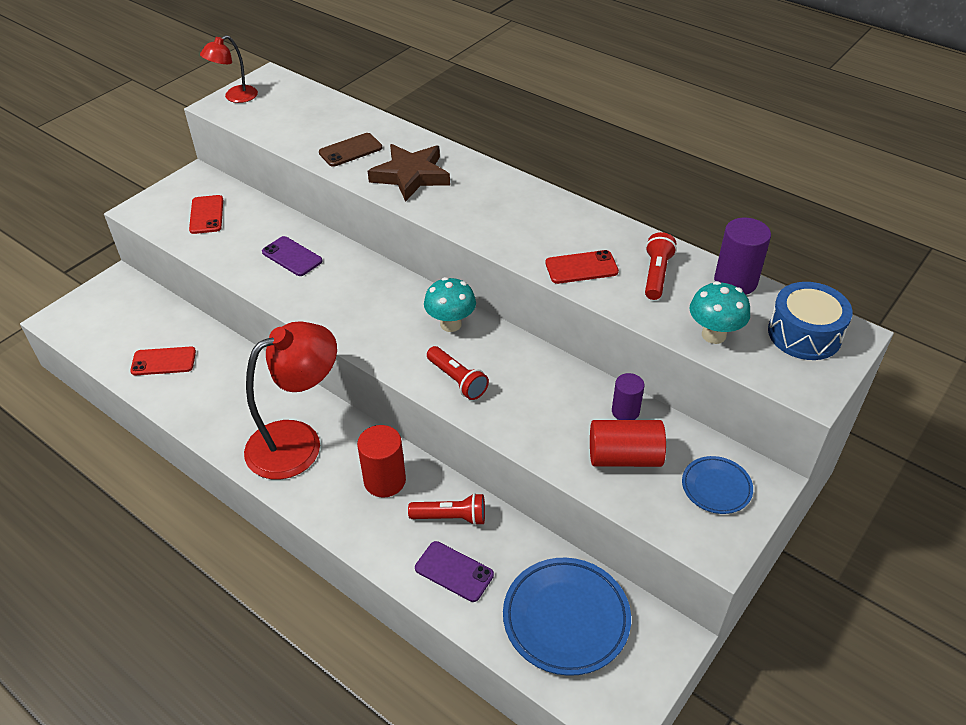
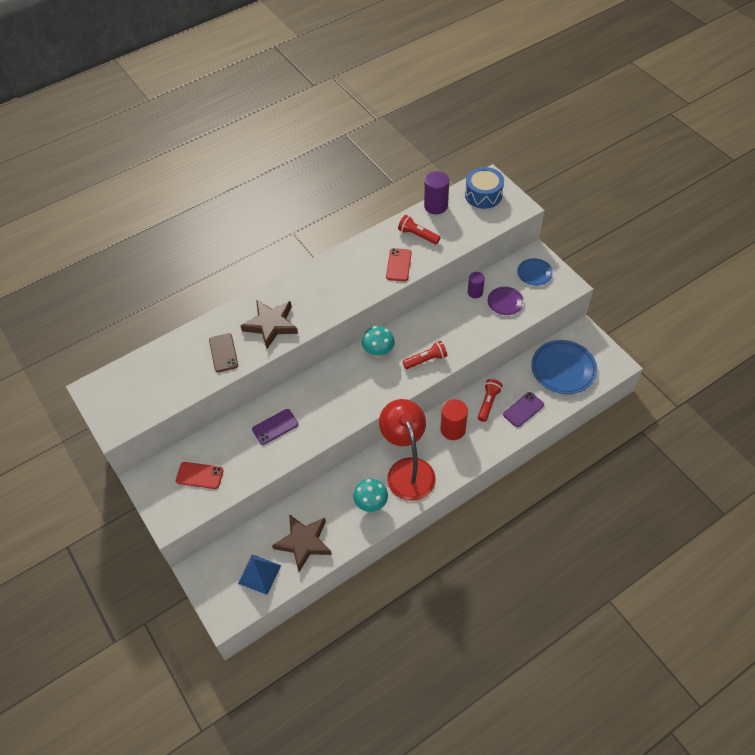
camera: 70 degrees left, 10 degrees up
red phone [130,347,196,375] -> brown star [272,514,332,572]
red lamp [200,35,258,103] -> none
red cylinder [590,420,666,467] -> purple plate [488,287,524,315]
turquoise mushroom [690,281,750,344] -> turquoise mushroom moved to [353,478,388,512]
none -> blue pyramid [238,555,281,595]

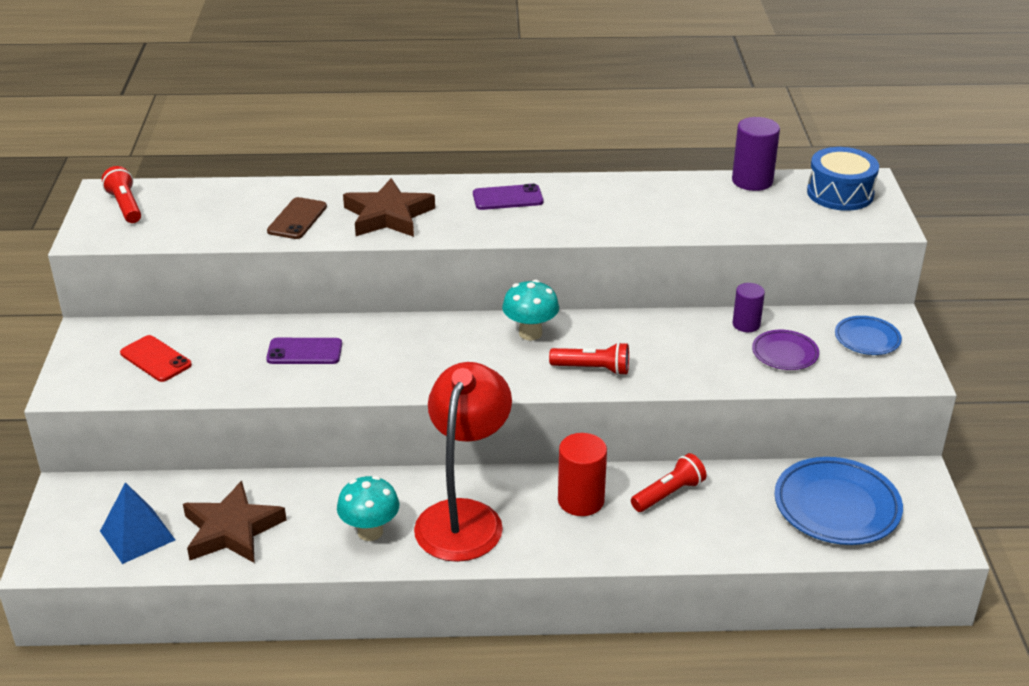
camera: 30 degrees right, 20 degrees down
red phone [386,248,412,281] -> none
red flashlight [398,215,441,244] -> red flashlight moved to [102,166,141,223]
purple phone [503,392,544,427] -> purple phone moved to [473,184,543,210]

